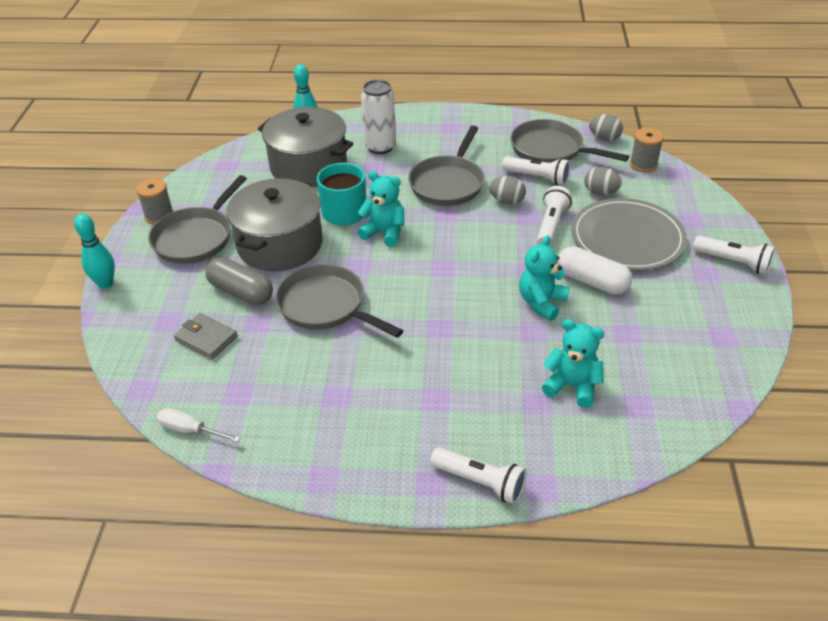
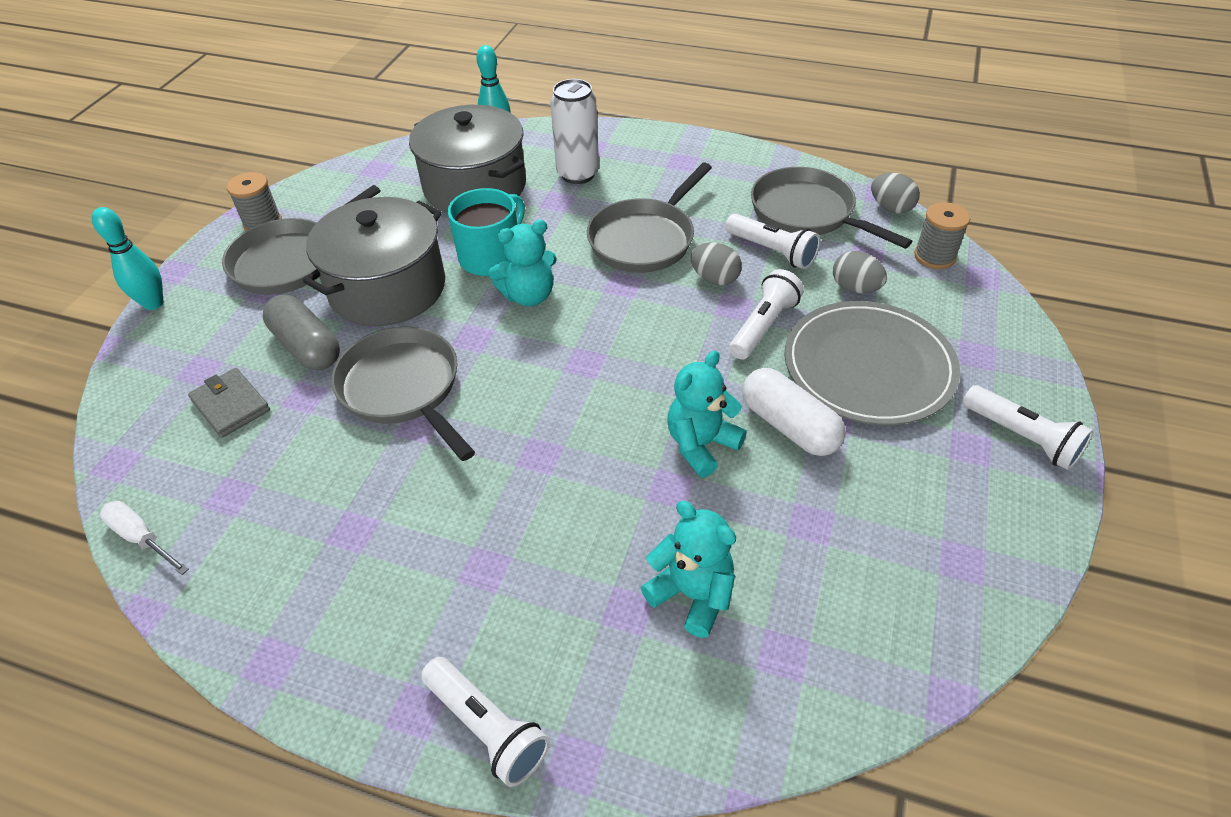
camera: 15 degrees right, 5 degrees up
turquoise teddy bear [357,171,404,247] -> turquoise teddy bear turned 120 degrees clockwise [488,220,557,306]

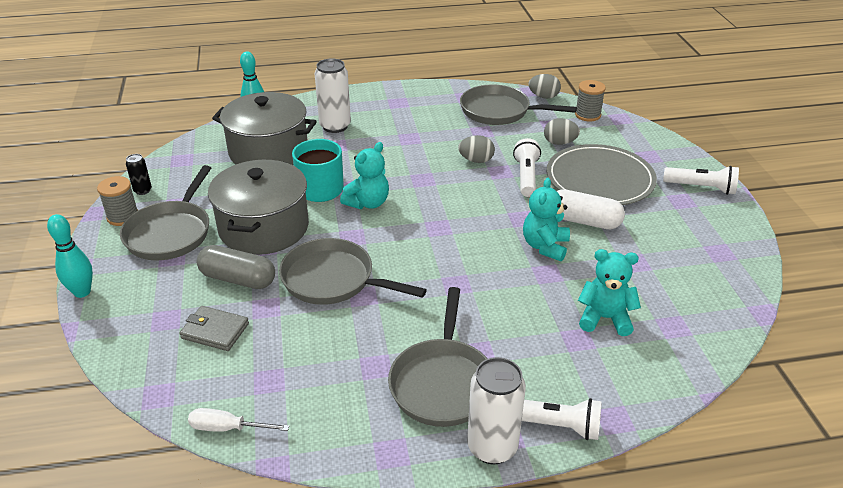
camera: 30 degrees left, 10 degrees down
grey pan [587,163,712,273] -> grey pan moved to [388,287,487,427]
white flashlight [725,214,820,269] -> none
none -> black can [126,154,152,195]
none -> white can [467,357,526,464]

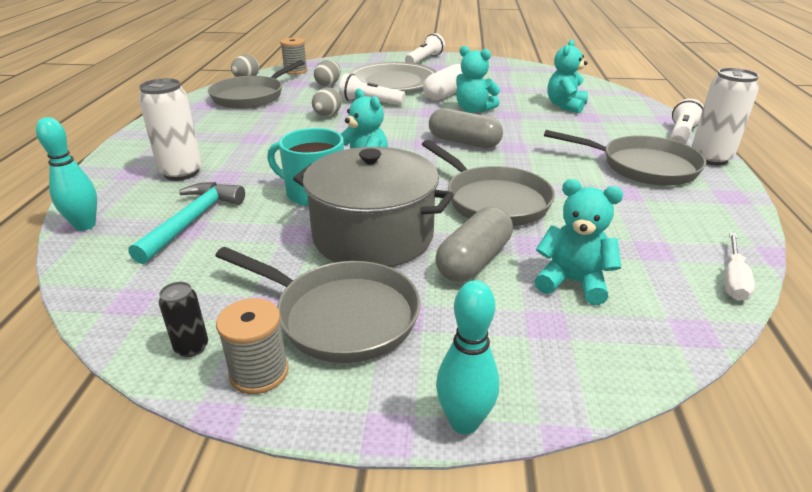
camera: 75 degrees left, 5 degrees down
grey wallet [179,306,249,351] -> turquoise teddy bear [534,179,623,305]
grey pot [212,92,317,165] -> turquoise hammer [128,182,245,264]
grey pan [279,238,427,305] -> grey pan turned 75 degrees counterclockwise [422,140,555,226]
none -> grey capsule [429,108,503,149]

